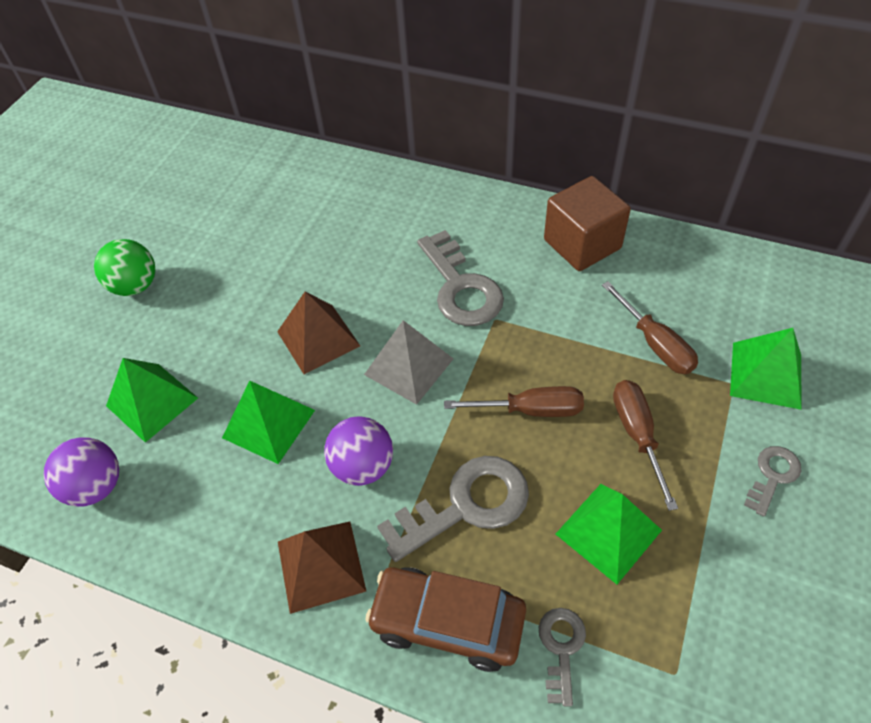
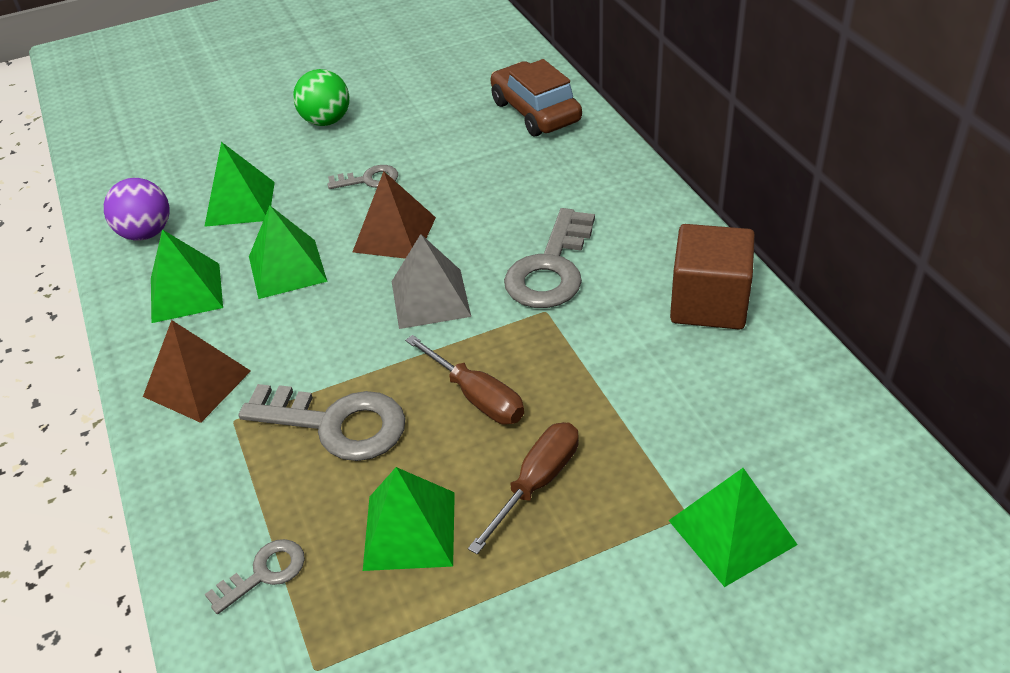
camera: 45 degrees right, 10 degrees down
purple ball [324,416,393,486] -> none
brown car [365,567,526,672] -> brown car moved to [491,59,582,136]
brown screwdriver [602,281,698,374] -> none
grey key [744,446,801,517] -> grey key moved to [327,165,398,189]
none -> green pyramid [151,229,223,323]

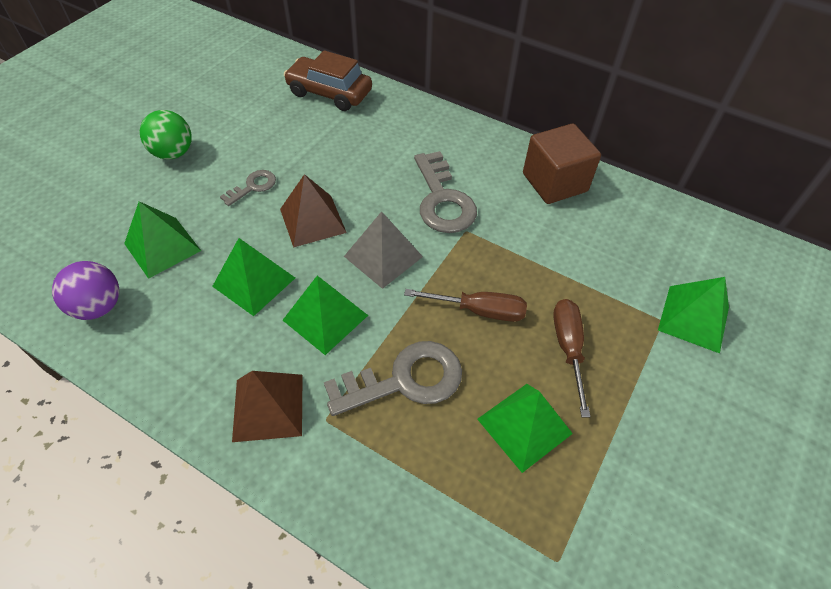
camera: 40 degrees left, 10 degrees up
green pyramid [151,229,223,323] -> green pyramid moved to [283,276,368,355]
grey key [205,539,305,614] -> none

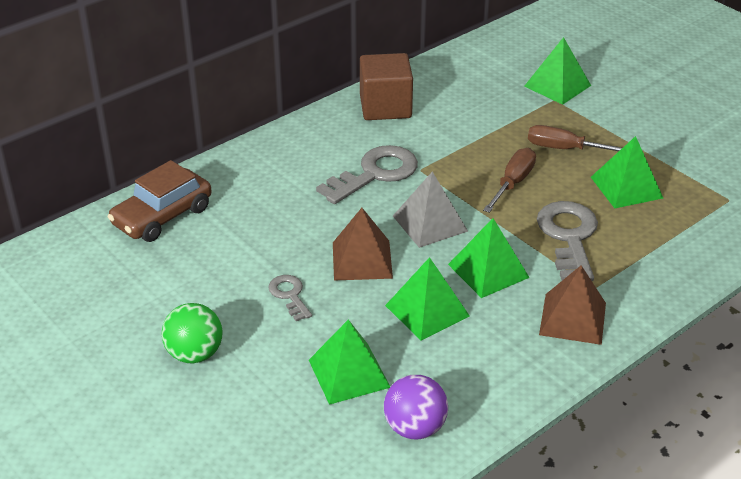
camera: 70 degrees left, 15 degrees down
grey key [414,151,477,233] -> grey key turned 45 degrees counterclockwise [316,145,418,204]

